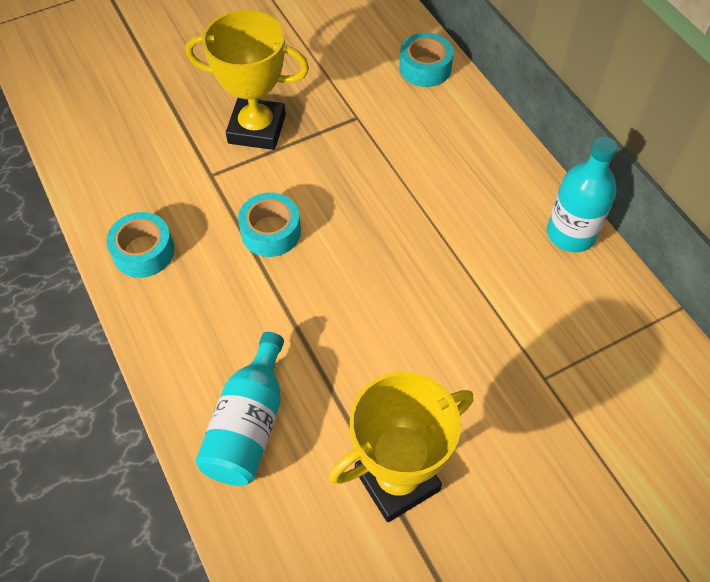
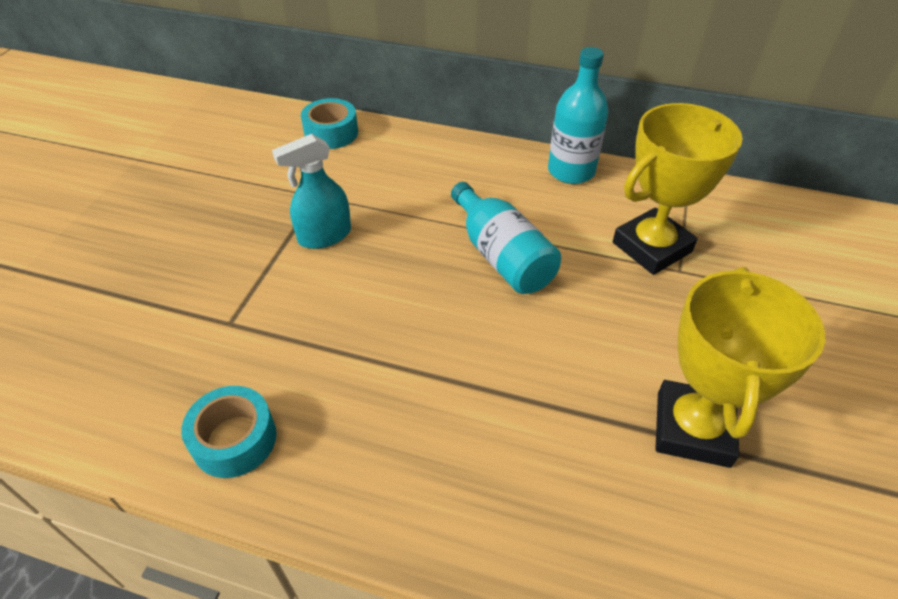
camera: 45 degrees left, 10 degrees down
yellow trophy [185,10,309,150] -> yellow trophy moved to [613,103,742,275]
turquoise bottle [195,332,284,486] -> turquoise bottle moved to [451,182,561,294]
turquoise tape [238,193,301,257] -> none
none -> turquoise spray bottle [272,134,351,249]

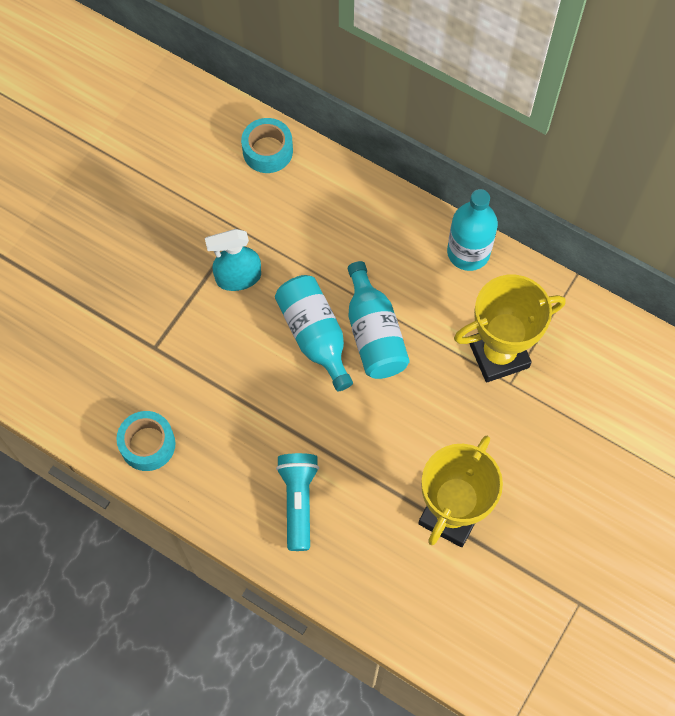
camera: 15 degrees right, 20 degrees up
none -> turquoise bottle [275,275,353,391]
none -> turquoise flashlight [276,453,319,551]

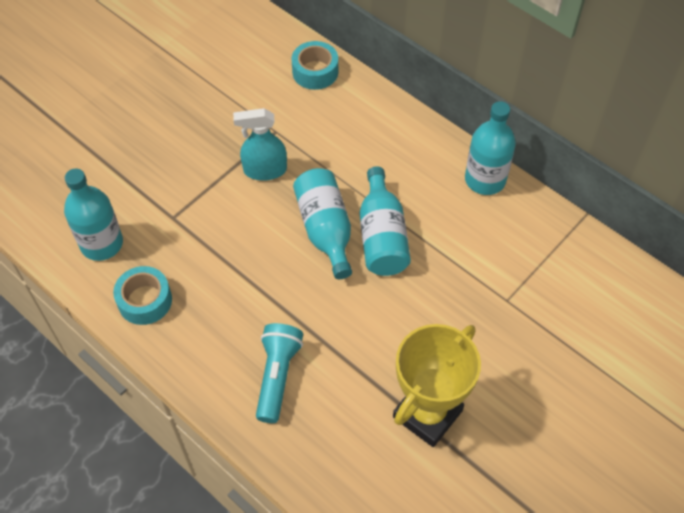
camera: 10 degrees right, 10 degrees down
yellow trophy [454,275,566,383] -> none
none -> turquoise bottle [64,169,123,261]

